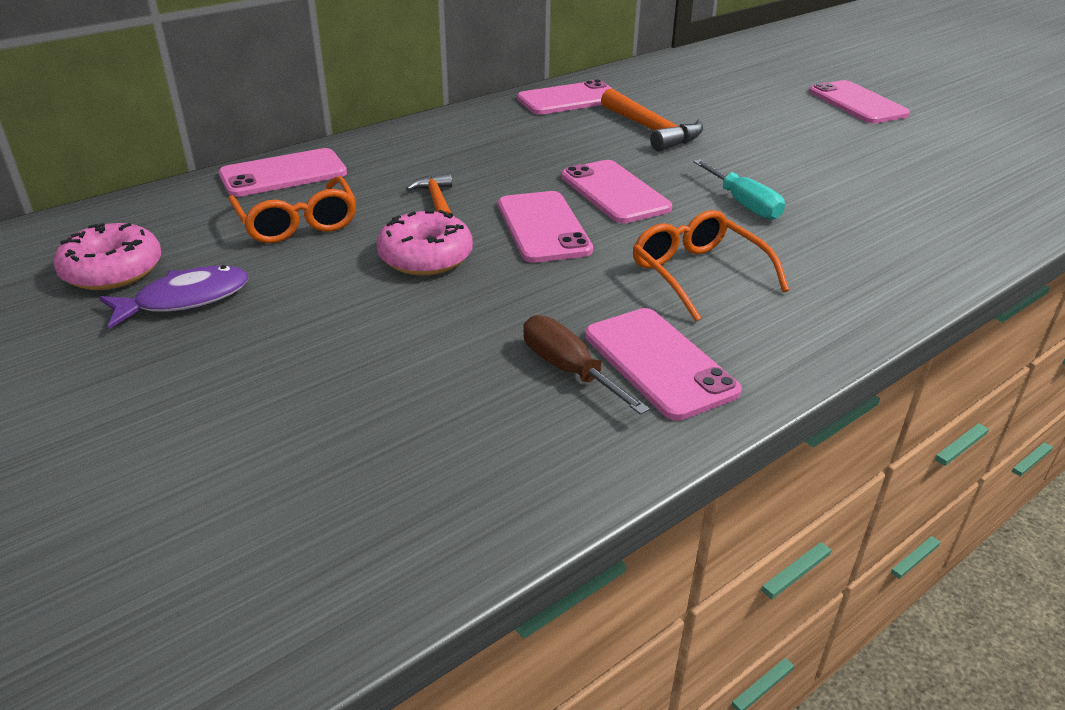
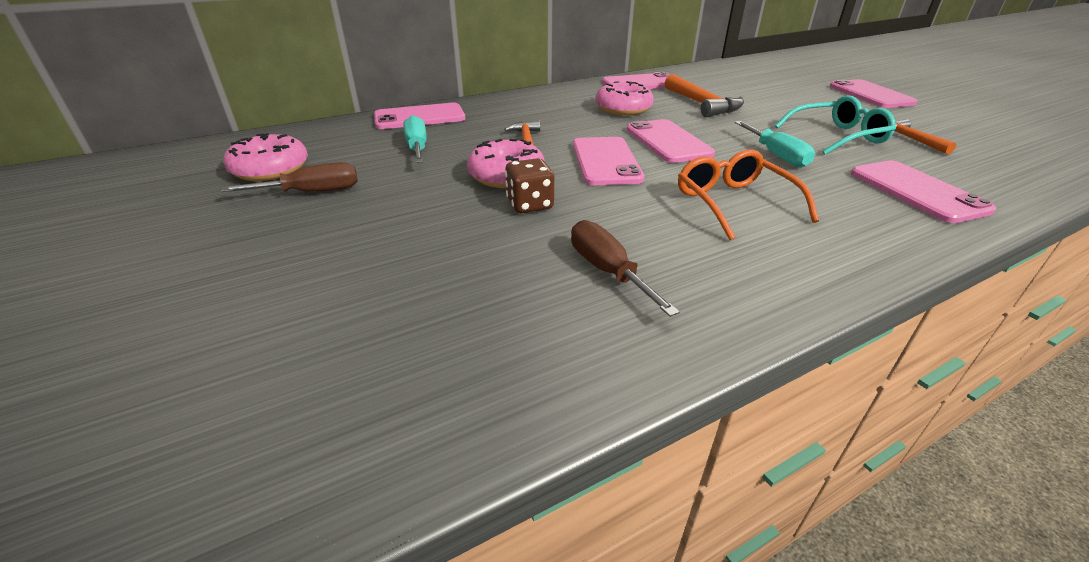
camera: 10 degrees right, 0 degrees up
purple fish [99,265,248,329] -> brown screwdriver [221,162,358,192]
orange glasses [228,176,356,243] -> turquoise screwdriver [403,115,427,163]
pink phone [585,308,742,420] -> pink phone moved to [851,160,996,223]
none -> brown dice [505,158,554,213]
none -> pink donut [596,81,654,115]
none -> turquoise glasses [774,95,896,155]
none -> orange hammer [895,119,957,154]

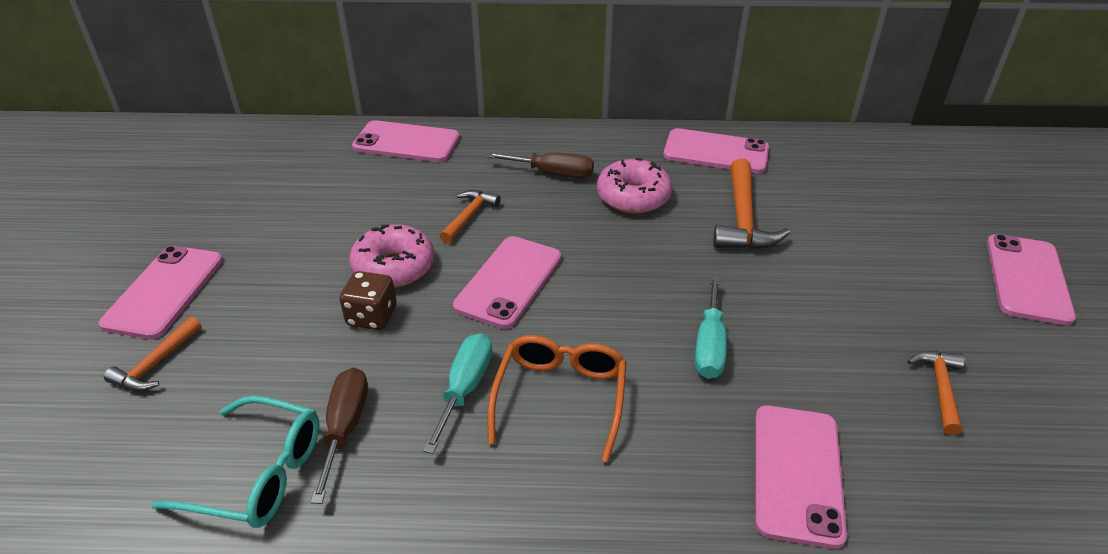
camera: 30 degrees right, 5 degrees up
brown screwdriver [221,162,358,192] -> brown screwdriver moved to [486,152,594,178]
pink donut [223,133,308,181] -> none
turquoise screwdriver [403,115,427,163] -> turquoise screwdriver moved to [423,333,492,454]
pink phone [626,119,715,163] -> pink phone moved to [99,245,223,339]
turquoise glasses [774,95,896,155] -> turquoise glasses moved to [151,395,319,528]
none -> orange hammer [104,317,201,392]

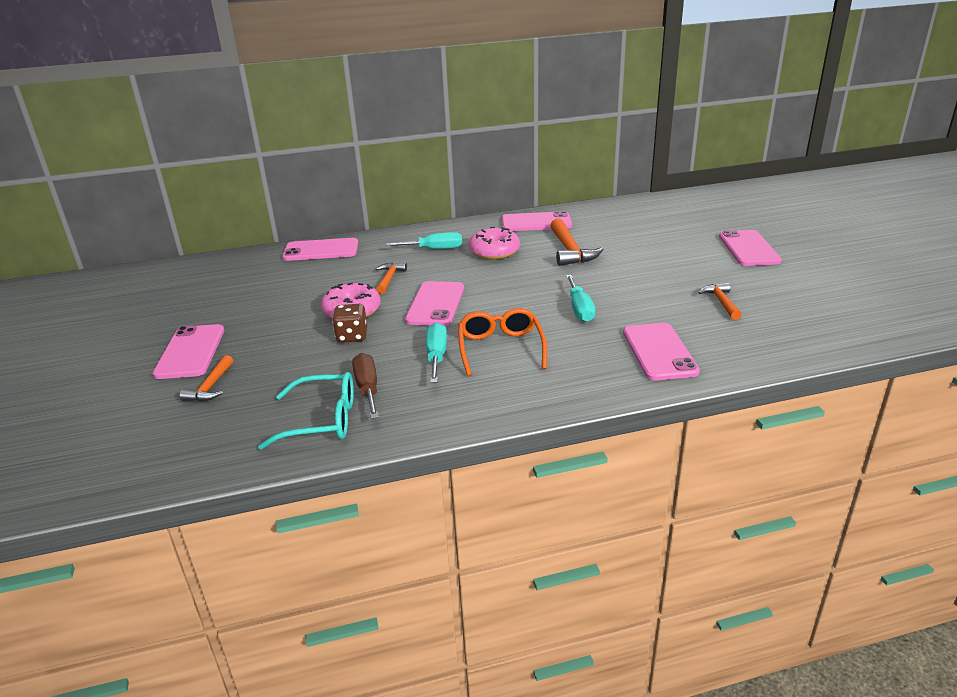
camera: 15 degrees left, 10 degrees down
brown screwdriver [486,152,594,178] -> turquoise screwdriver [386,232,462,249]

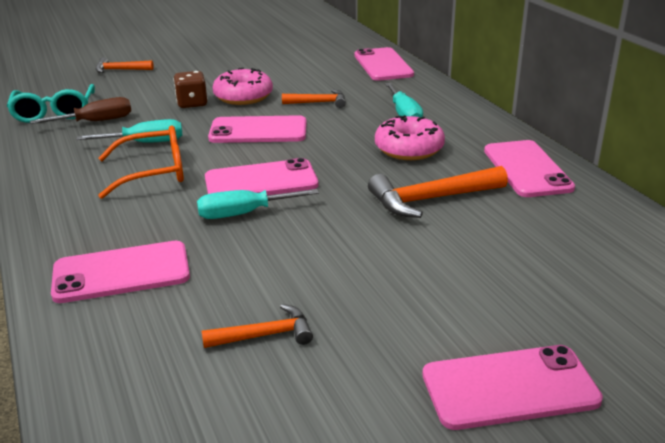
camera: 80 degrees right, 0 degrees up
pink phone [153,324,224,379] -> pink phone moved to [205,158,318,195]

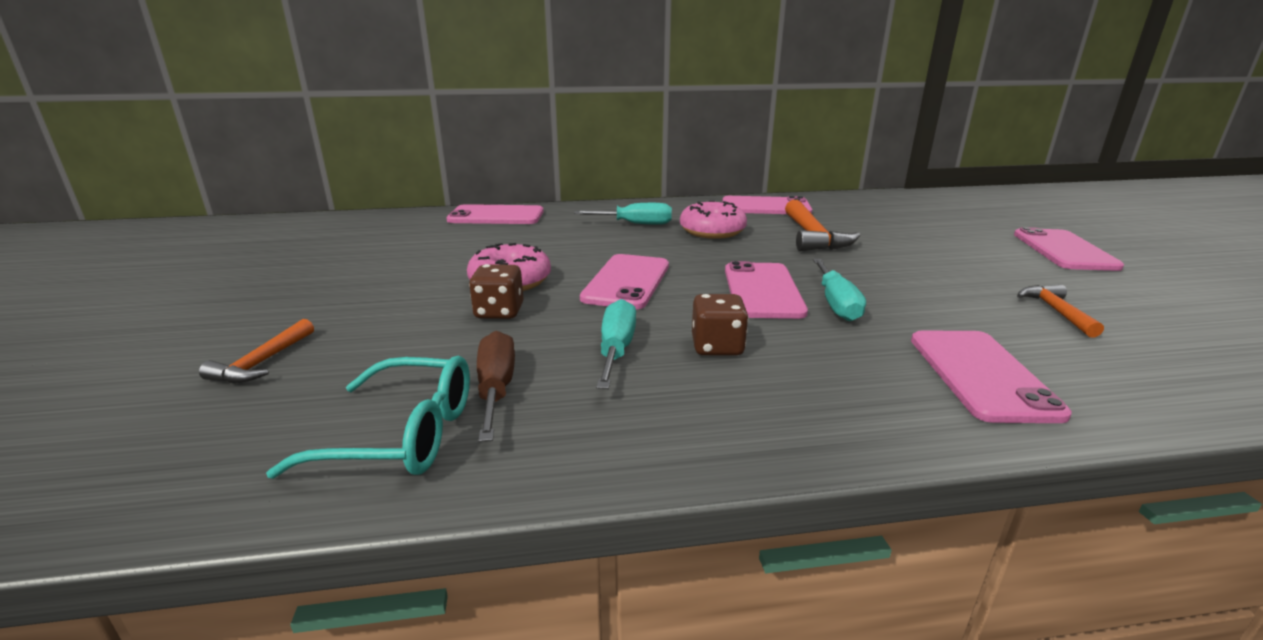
camera: 75 degrees left, 5 degrees down
orange glasses [98,125,184,199] -> brown dice [692,294,749,355]
orange hammer [282,89,346,108] -> none

